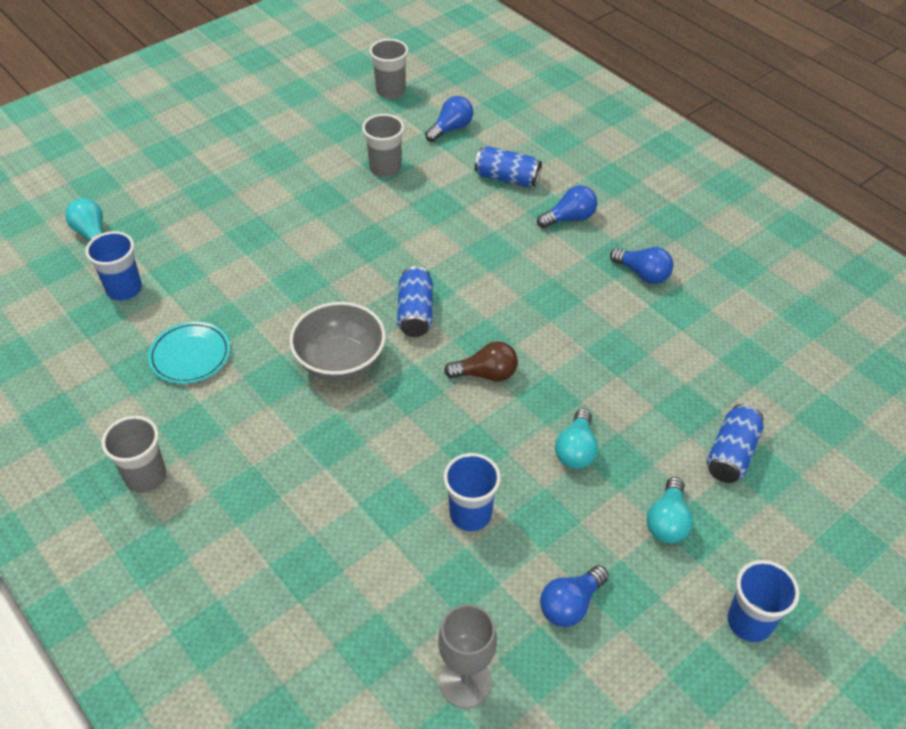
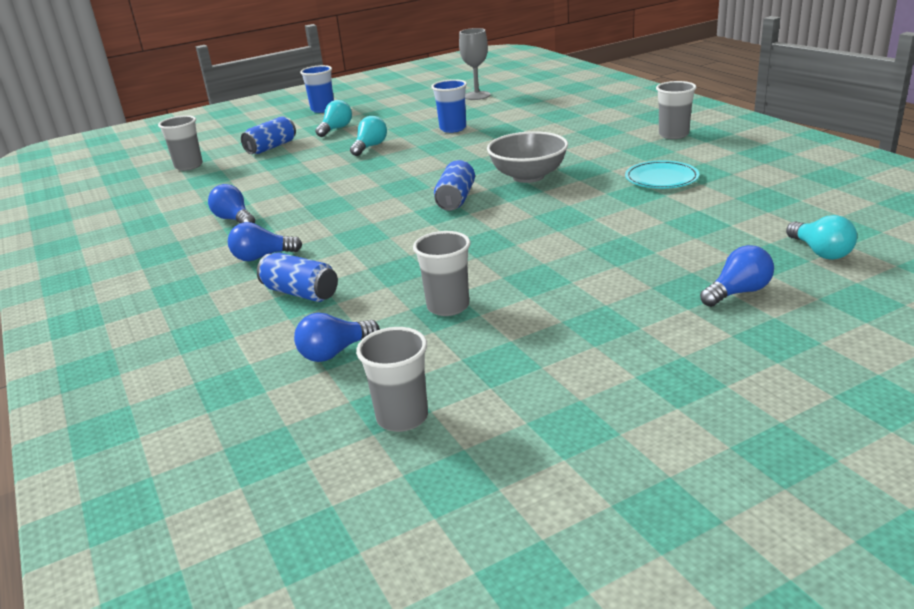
camera: 165 degrees left, 20 degrees down
blue cup [85,231,142,301] -> none
brown light bulb [444,341,518,382] -> none
blue light bulb [540,565,609,627] -> blue light bulb moved to [700,245,774,307]
none -> grey cup [158,115,203,171]

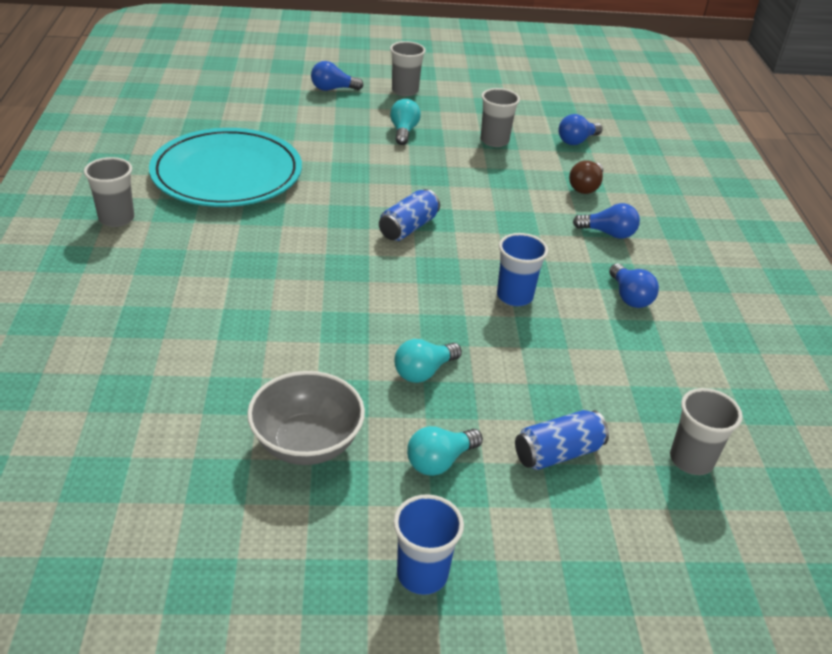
camera: 160 degrees left, 10 degrees up
blue can [257,252,338,302] -> brown light bulb [569,160,603,194]
blue light bulb [294,313,380,362] -> blue light bulb turned 150 degrees clockwise [559,114,603,145]
grey cup [356,327,428,432] -> grey cup moved to [390,41,426,96]
blue cup [431,79,467,133] -> blue cup moved to [497,233,548,306]
grey goblet [459,28,490,100] -> none
grey bowl [487,131,568,183] -> grey bowl moved to [247,371,365,465]
turquoise plate [625,160,699,189] -> turquoise plate [149,128,302,207], size x2.16
turquoise light bulb [786,215,857,260] -> turquoise light bulb moved to [390,99,421,145]

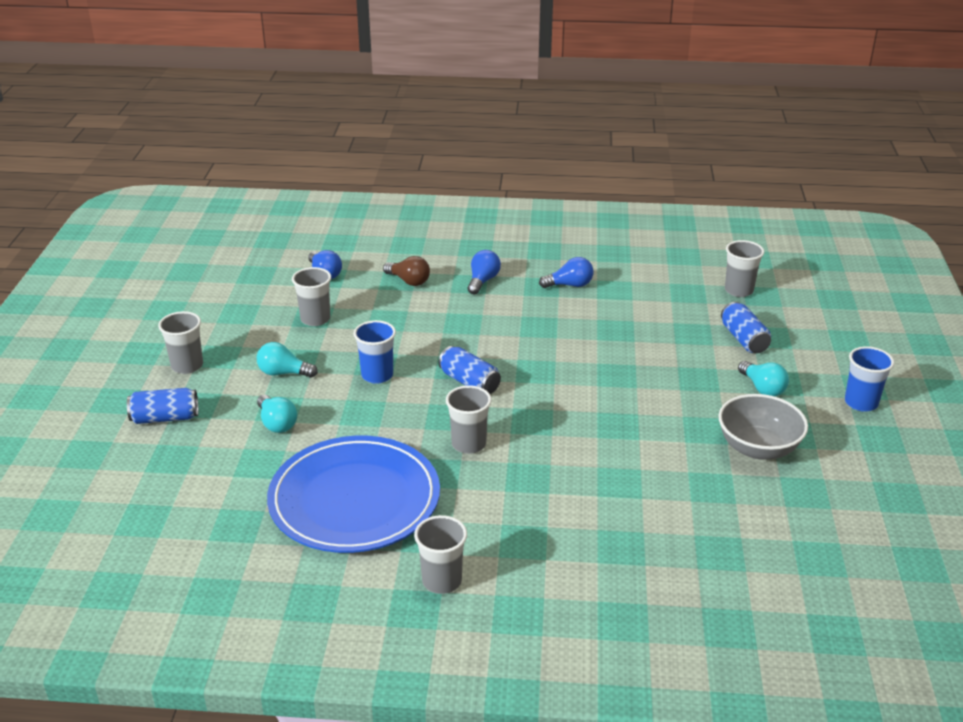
camera: 80 degrees left, 5 degrees down
turquoise plate [149,128,302,207] -> blue plate [267,436,440,553]
blue light bulb [311,61,364,91] -> blue can [127,388,198,424]
turquoise light bulb [395,339,462,383] -> turquoise light bulb moved to [257,395,297,433]
blue cup [497,233,548,306] -> blue cup moved to [354,320,396,384]
none -> grey cup [446,385,492,454]

